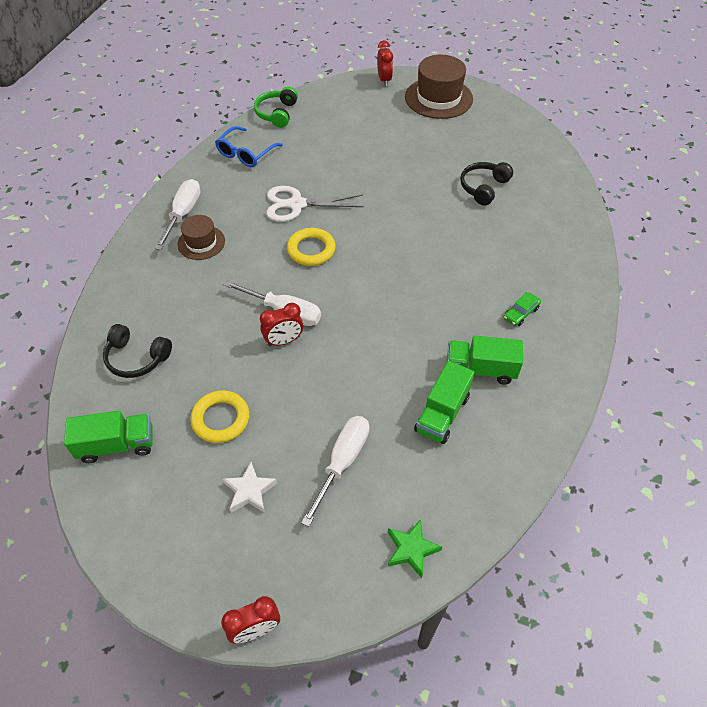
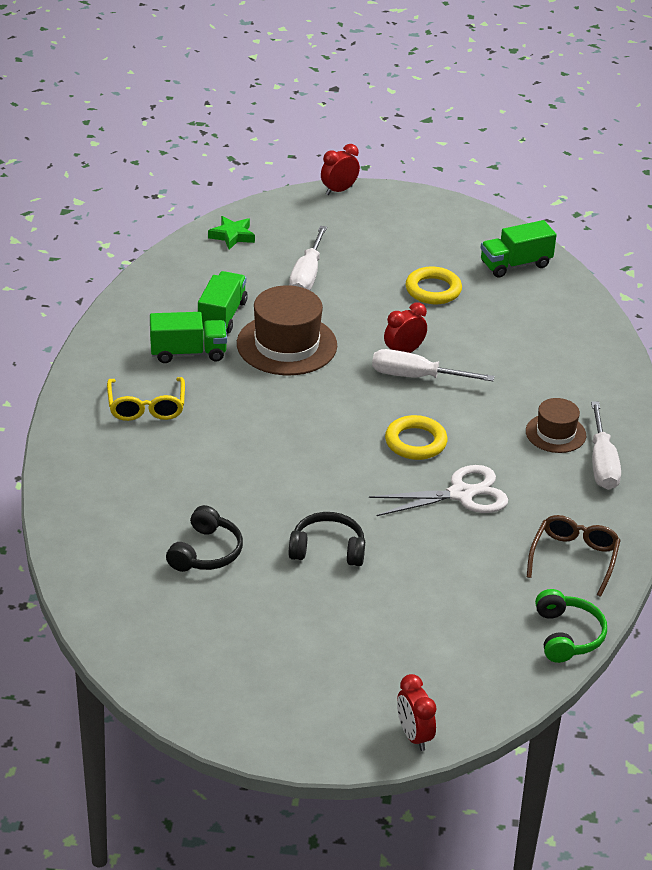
camera: 165 degrees right, 15 degrees down
black headphones [103,324,172,378] -> black headphones moved to [289,512,365,566]
blue glasses [215,126,283,167] -> brown glasses [527,515,621,597]
white star [223,462,277,513] -> none
brown hat [405,55,473,119] -> brown hat moved to [237,285,337,375]
green car [504,292,541,326] -> yellow glasses [107,377,185,421]

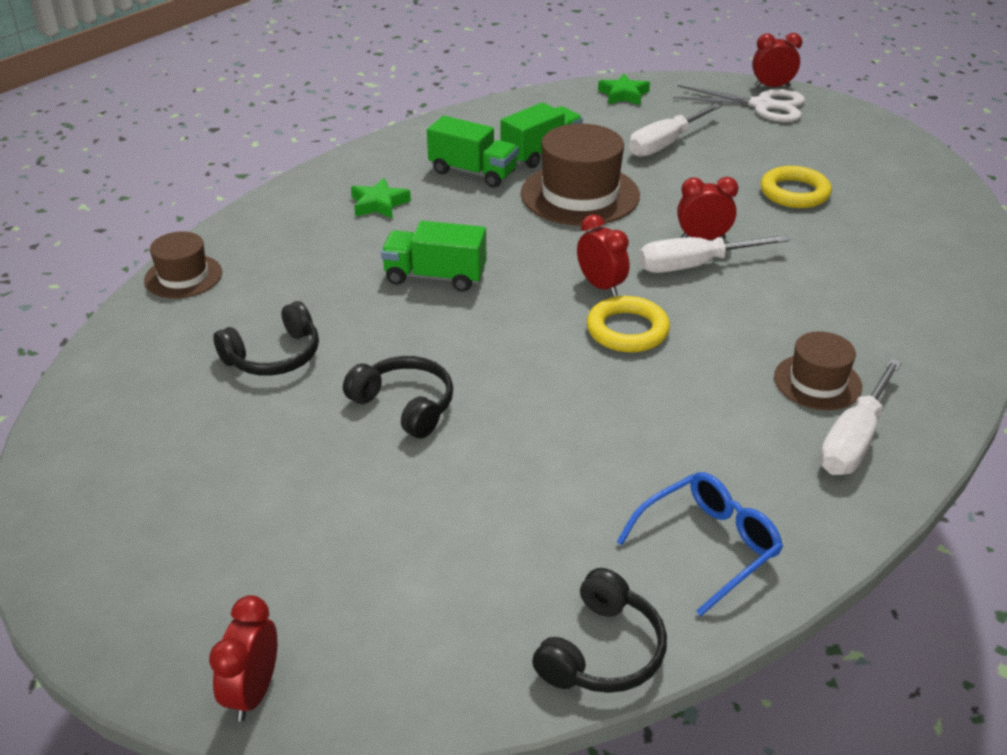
camera: 35 degrees right, 0 degrees up
yellow glasses [107,377,185,421] -> green star [351,178,411,219]
white scissors [369,465,508,516] -> white scissors moved to [673,85,805,122]
white screwdriver [372,349,495,381] -> white screwdriver turned 60 degrees counterclockwise [639,235,790,273]
green truck [481,220,556,278] -> green truck moved to [381,221,486,292]
brown glasses [527,515,621,597] -> blue glasses [617,472,783,616]
green headphones [535,589,607,663] -> black headphones [532,568,667,693]
none -> brown hat [144,231,222,299]
none -> red clock [577,214,630,297]

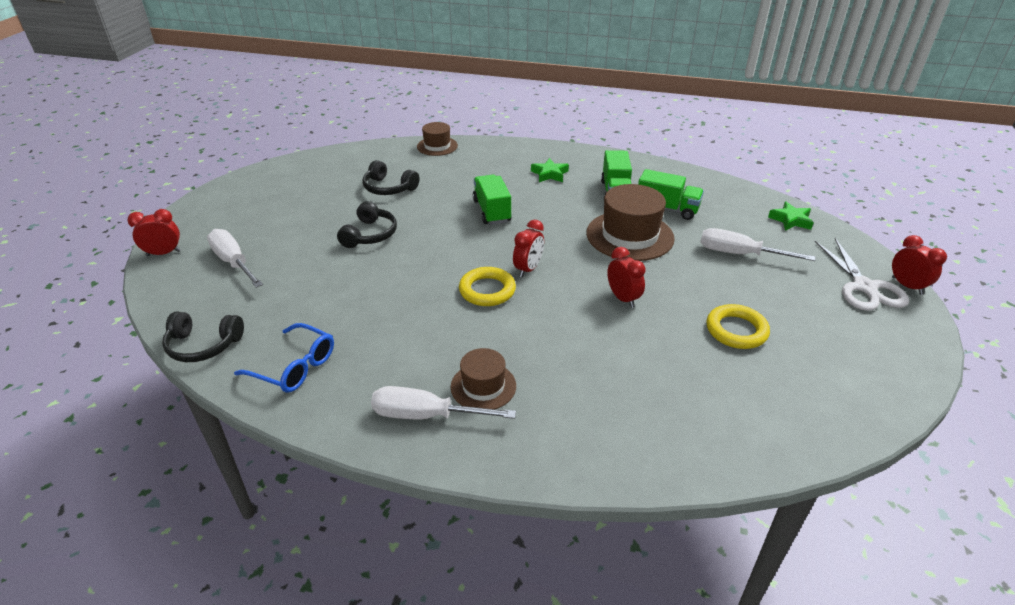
camera: 65 degrees right, 0 degrees up
white screwdriver [639,235,790,273] -> white screwdriver moved to [207,229,263,288]

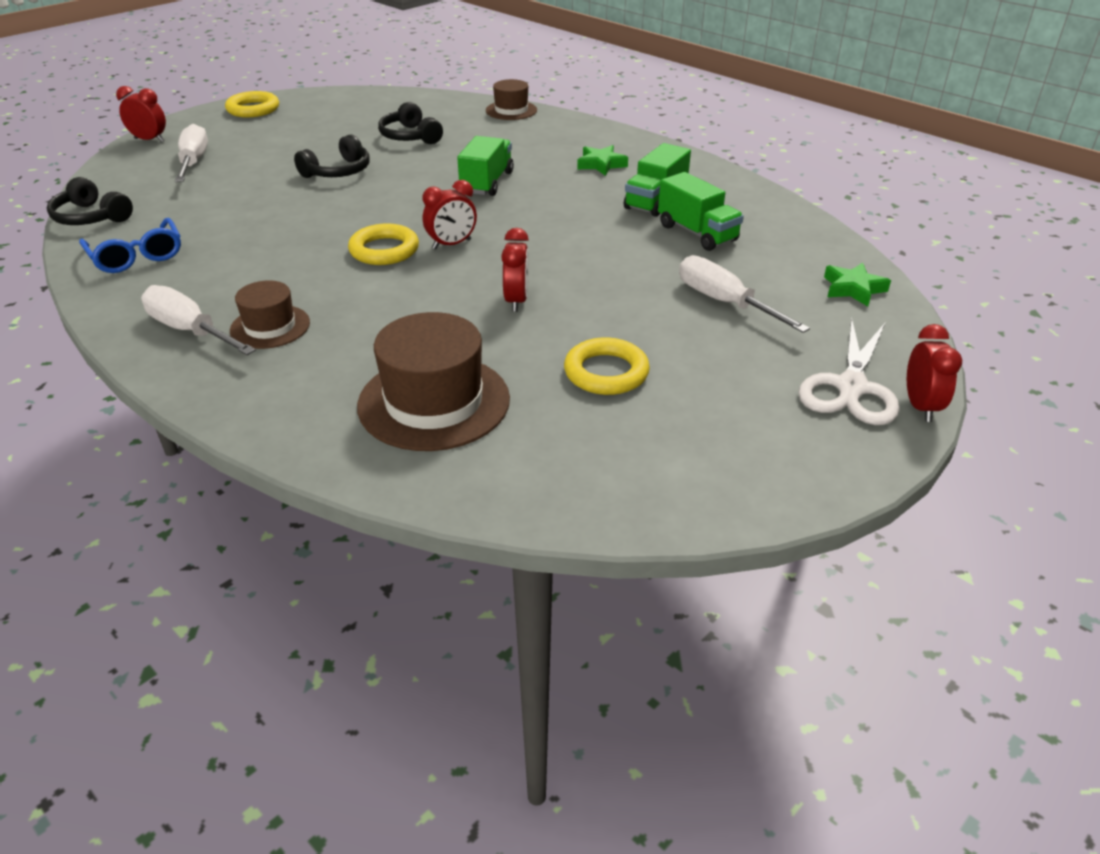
camera: 30 degrees right, 0 degrees up
brown hat [587,184,675,261] -> brown hat moved to [357,312,510,451]
none -> yellow ring [225,91,279,117]

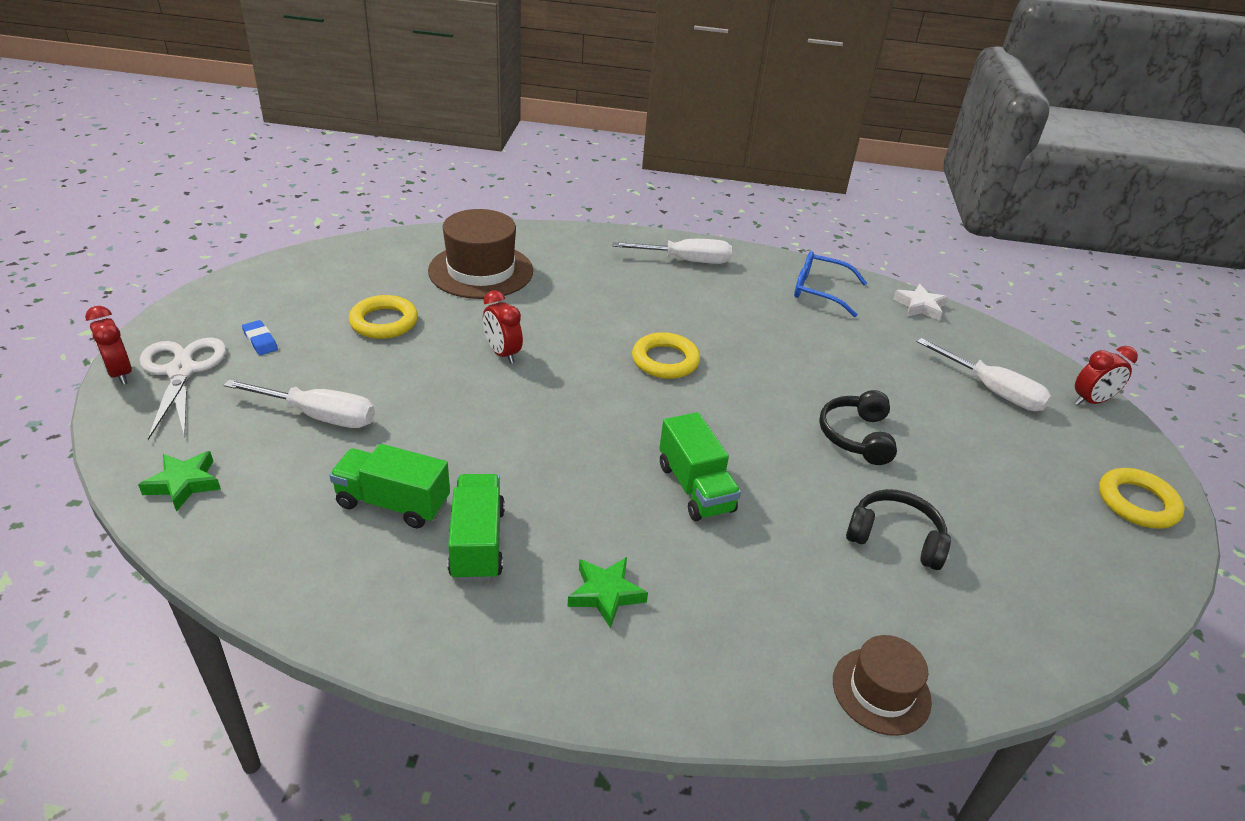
camera: 140 degrees right, 0 degrees up
black headphones [47,177,133,225] -> white star [893,284,948,321]
brown hat [230,280,310,349] -> none
red clock [423,180,477,250] -> none
none -> blue eraser [242,320,278,355]

